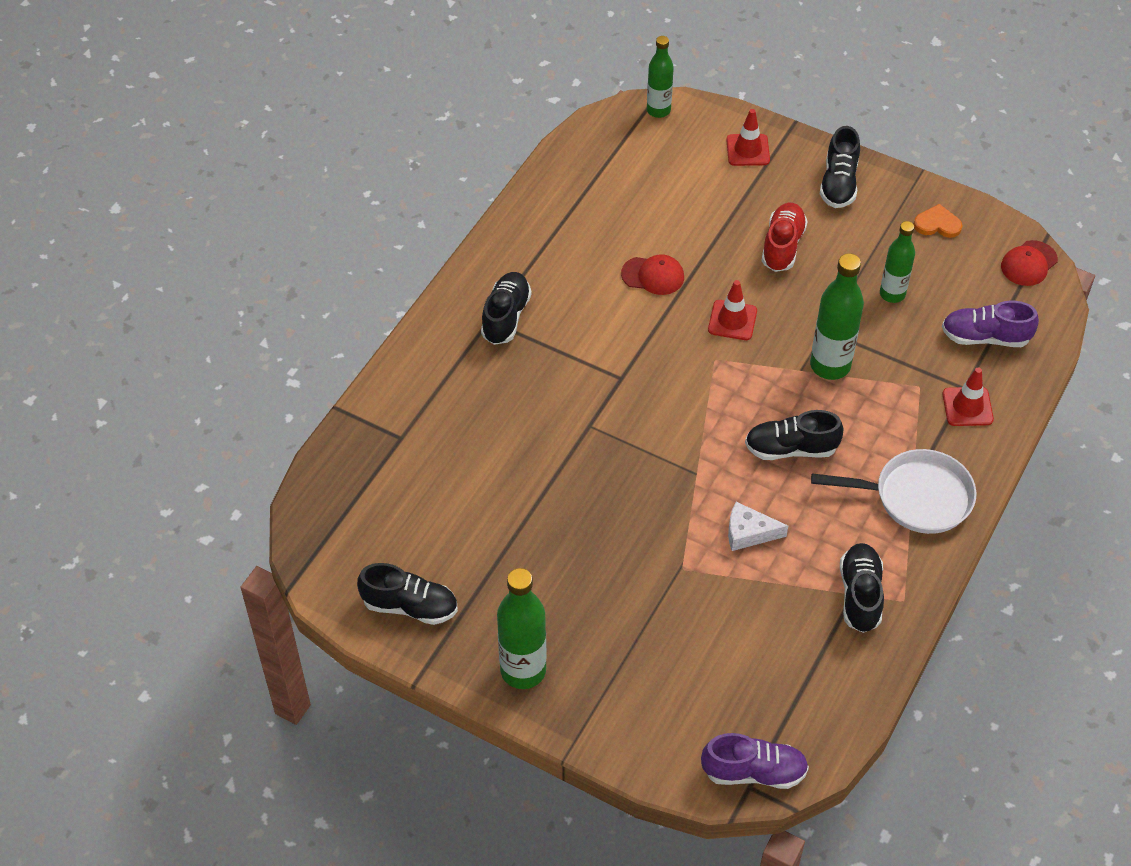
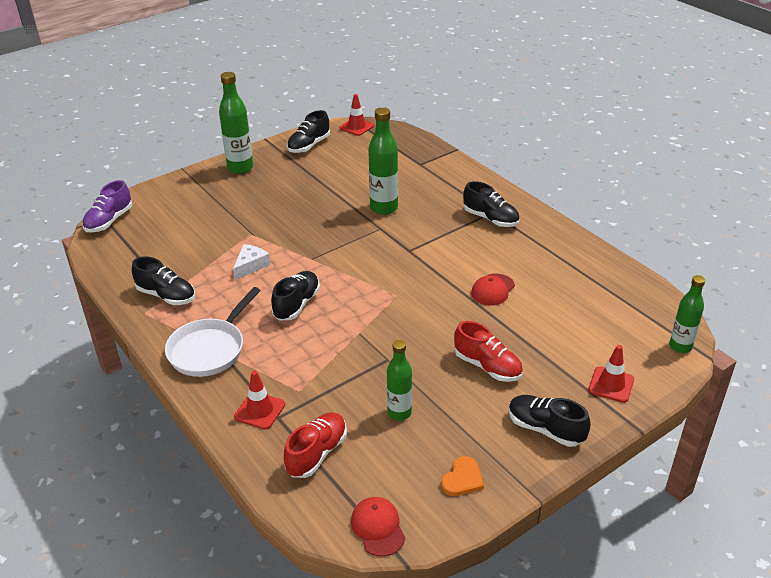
camera: 115 degrees right, 15 degrees down
red traffic cone [708,280,757,340] -> red traffic cone moved to [340,94,374,136]
green bottle [810,253,864,380] -> green bottle moved to [368,107,398,215]
purple shoe [942,301,1039,347] -> red shoe [284,412,347,478]

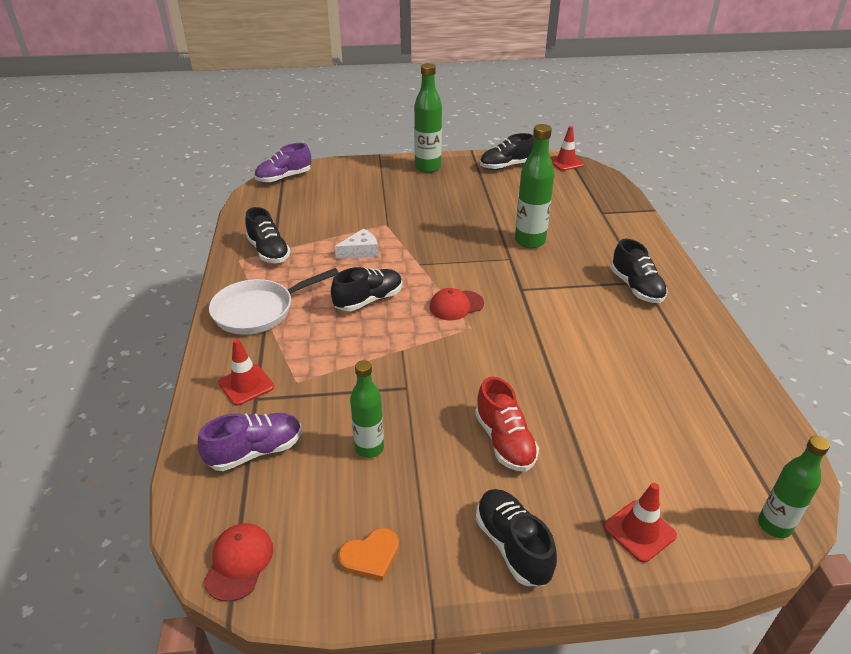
camera: 30 degrees right, 0 degrees up
red shoe [284,412,347,478] -> purple shoe [198,413,302,471]
red cap [471,273,515,305] -> red cap moved to [430,288,484,320]

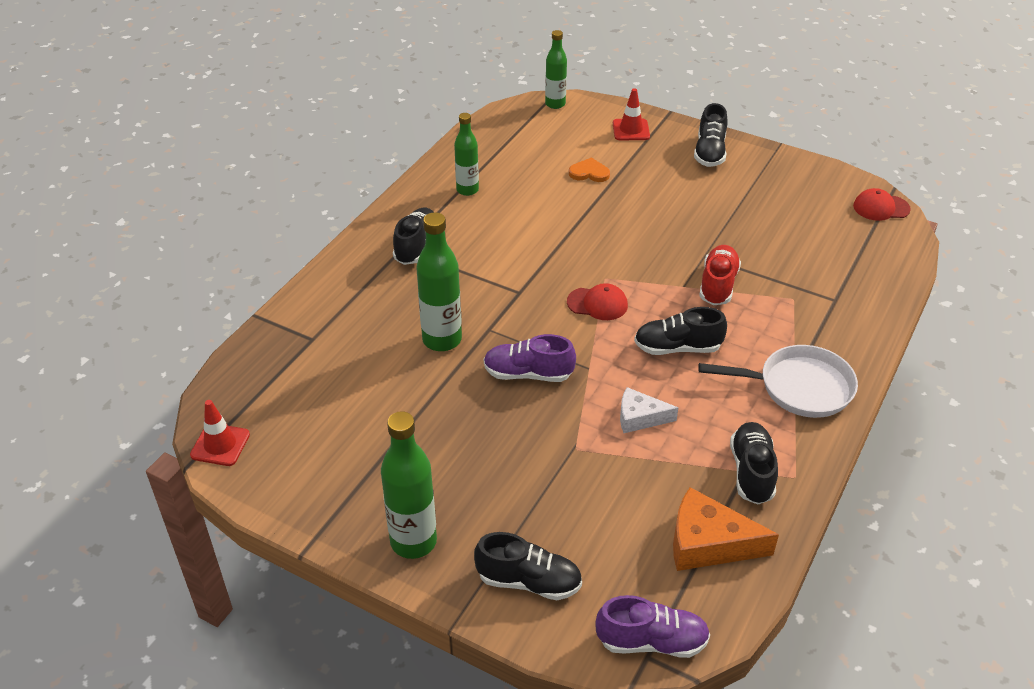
camera: 145 degrees left, 5 degrees up
purple shoe [198,413,302,471] -> purple shoe moved to [484,334,576,382]
red cap [204,523,273,602] -> red cap turned 45 degrees clockwise [853,188,911,221]
red traffic cone [218,339,274,406] -> none
orange heart [338,528,399,581] -> orange heart moved to [569,157,610,182]
green bottle [350,360,384,458] -> green bottle moved to [454,113,479,196]
red shoe [475,377,539,471] -> red shoe moved to [699,245,741,306]
black shoe [480,133,534,170] -> black shoe moved to [474,532,582,600]
none -> orange cheese [673,487,779,571]

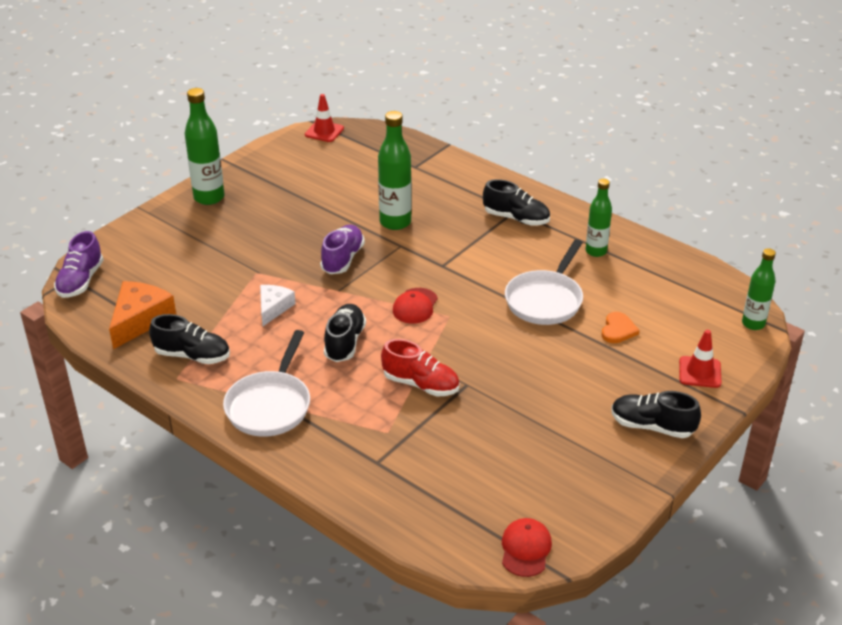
camera: 100 degrees right, 5 degrees down
black shoe [474,532,582,600] -> none
none -> white pan [505,239,583,325]

